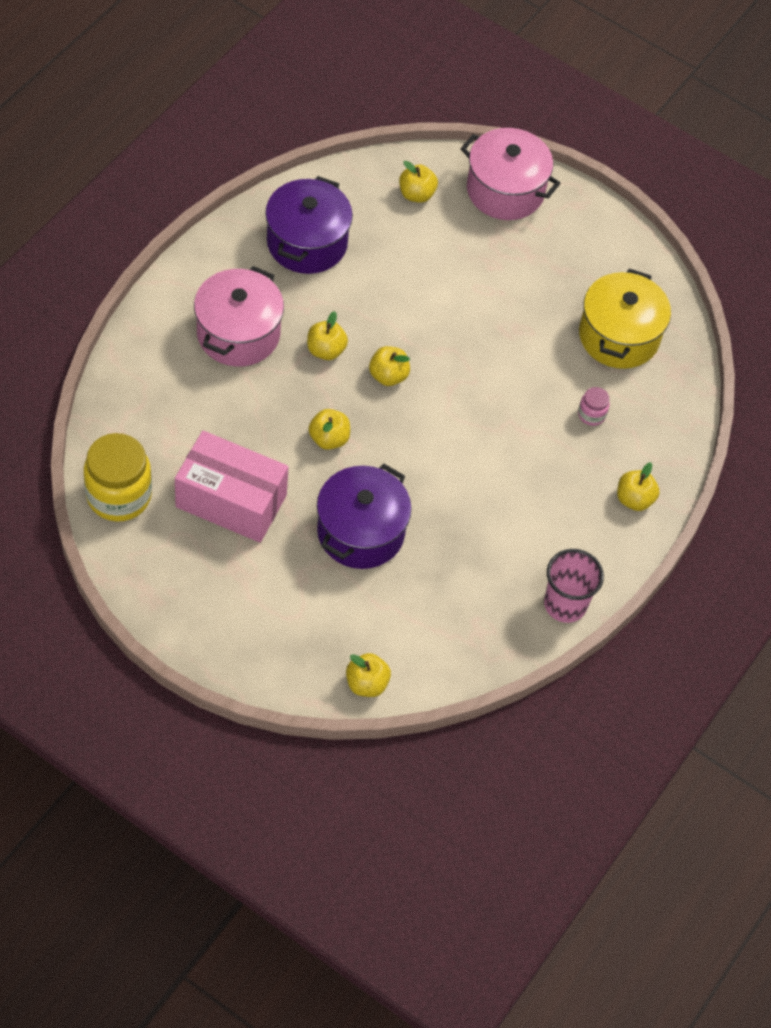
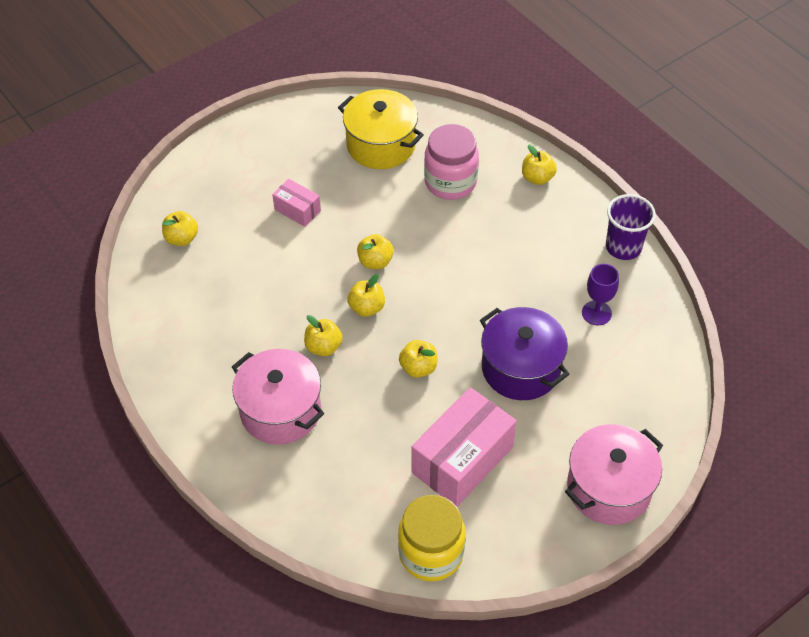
camera: 65 degrees left, 5 degrees down
purple pot [265,176,353,274] -> none
yellow apple [346,653,391,697] -> yellow apple moved to [357,234,394,269]
pink pot [460,128,561,220] -> pink pot moved to [565,424,663,525]
pink cup [544,549,604,623] -> purple cup [606,194,656,260]
pink jar [578,387,610,426] -> pink jar [424,124,479,200], size x2.19
none -> pink box [272,179,321,227]
none -> purple goblet [582,264,619,325]

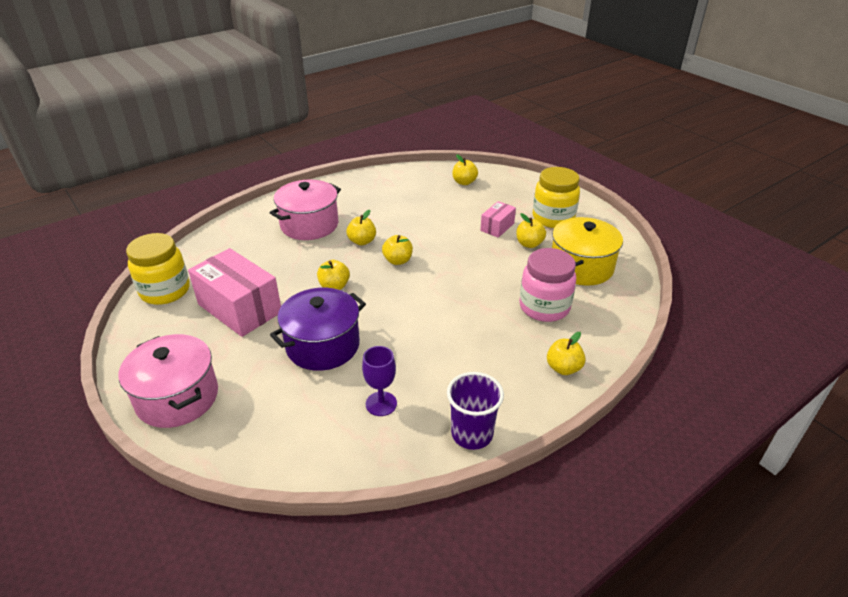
camera: 90 degrees right, 15 degrees down
yellow apple [357,234,394,269] -> yellow apple moved to [516,213,546,248]
none -> yellow jar [533,167,580,228]

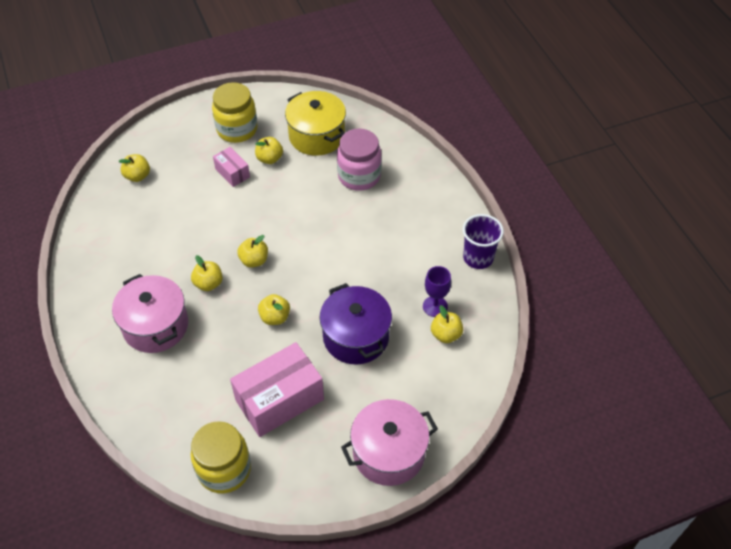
camera: 75 degrees left, 15 degrees up
yellow apple [547,332,586,375] -> yellow apple moved to [431,305,463,343]

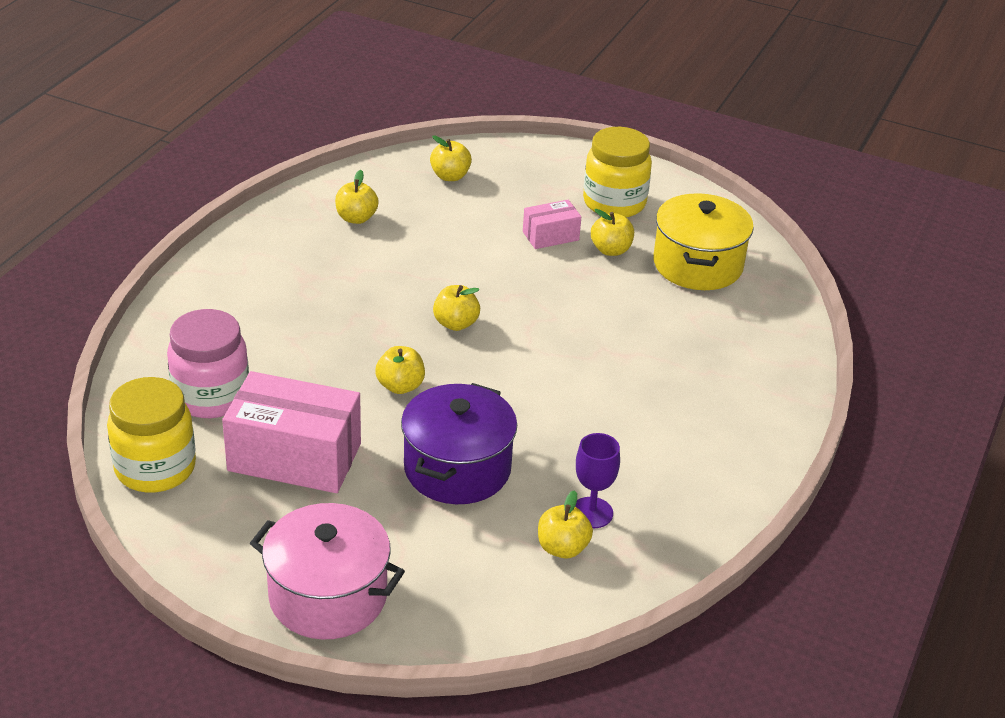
camera: 45 degrees right, 15 degrees down
pink pot [112,274,188,353] -> none
yellow apple [191,255,223,291] -> yellow apple moved to [335,170,379,224]
pink box [213,147,250,187] -> pink box turned 60 degrees clockwise [523,200,581,249]
pink jar [337,128,382,191] -> pink jar moved to [167,309,249,418]
purple cup [463,214,504,269] -> none

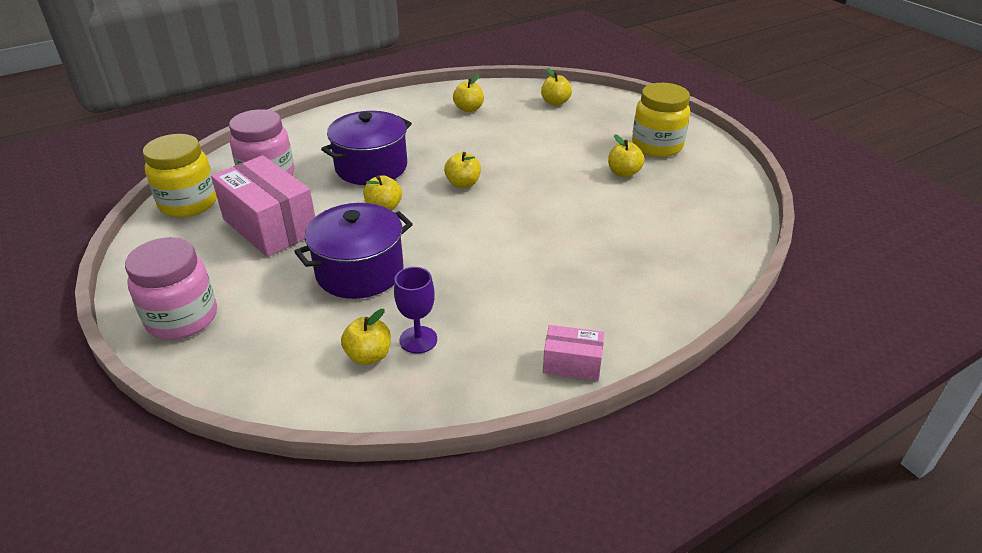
camera: 35 degrees right, 0 degrees up
pink pot [250,503,405,639] -> pink jar [125,237,217,339]
pink box [523,200,581,249] -> pink box moved to [543,325,604,381]
yellow pot [653,193,754,290] -> none
none -> purple pot [321,111,412,185]

